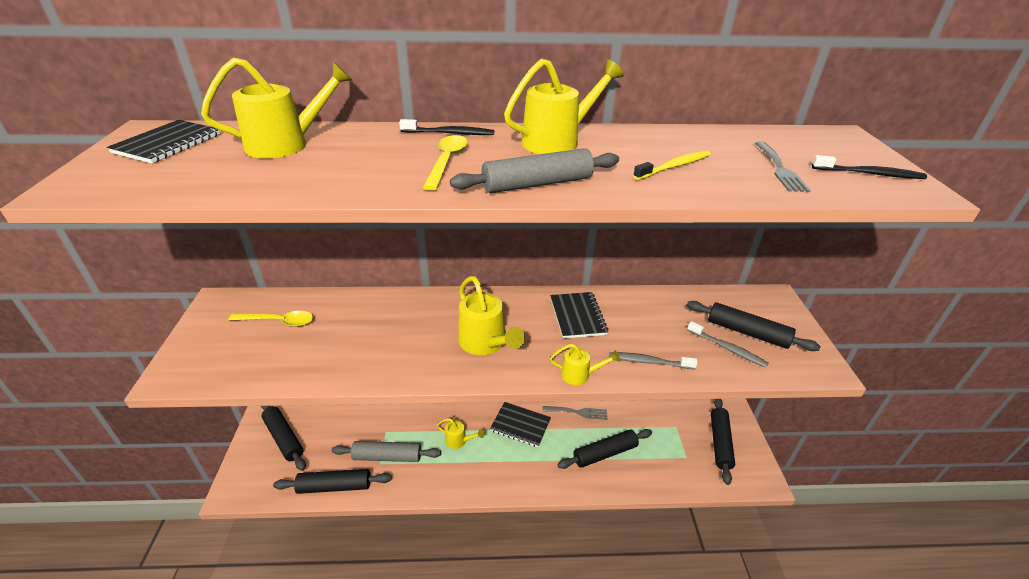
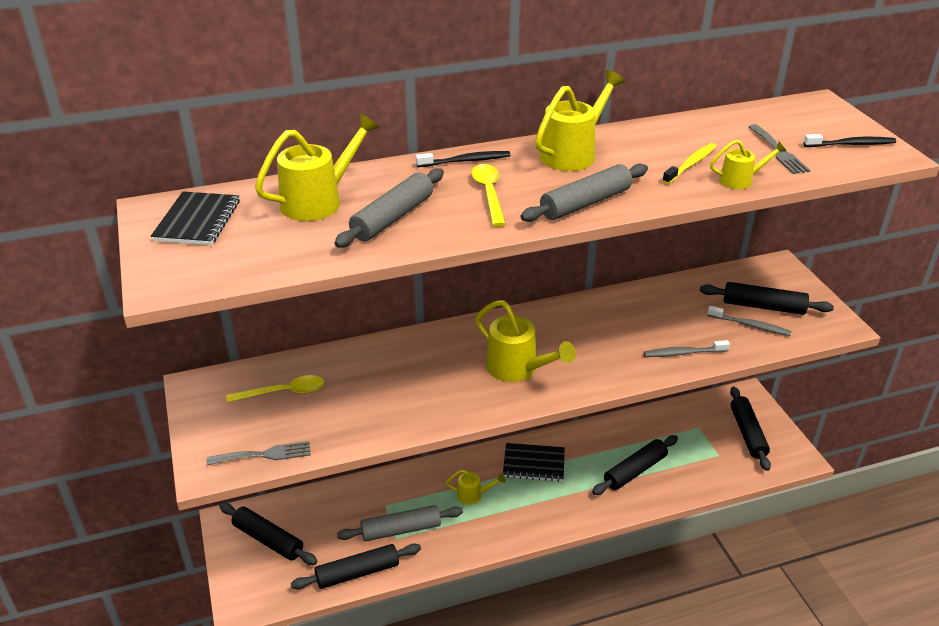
camera: 15 degrees left, 0 degrees up
grey fork [542,406,608,420] -> grey fork moved to [206,441,311,465]
black notebook [550,292,608,339] -> none
yellow watering can [550,344,620,385] -> yellow watering can moved to [710,140,786,189]
none -> grey rolling pin [334,168,444,248]

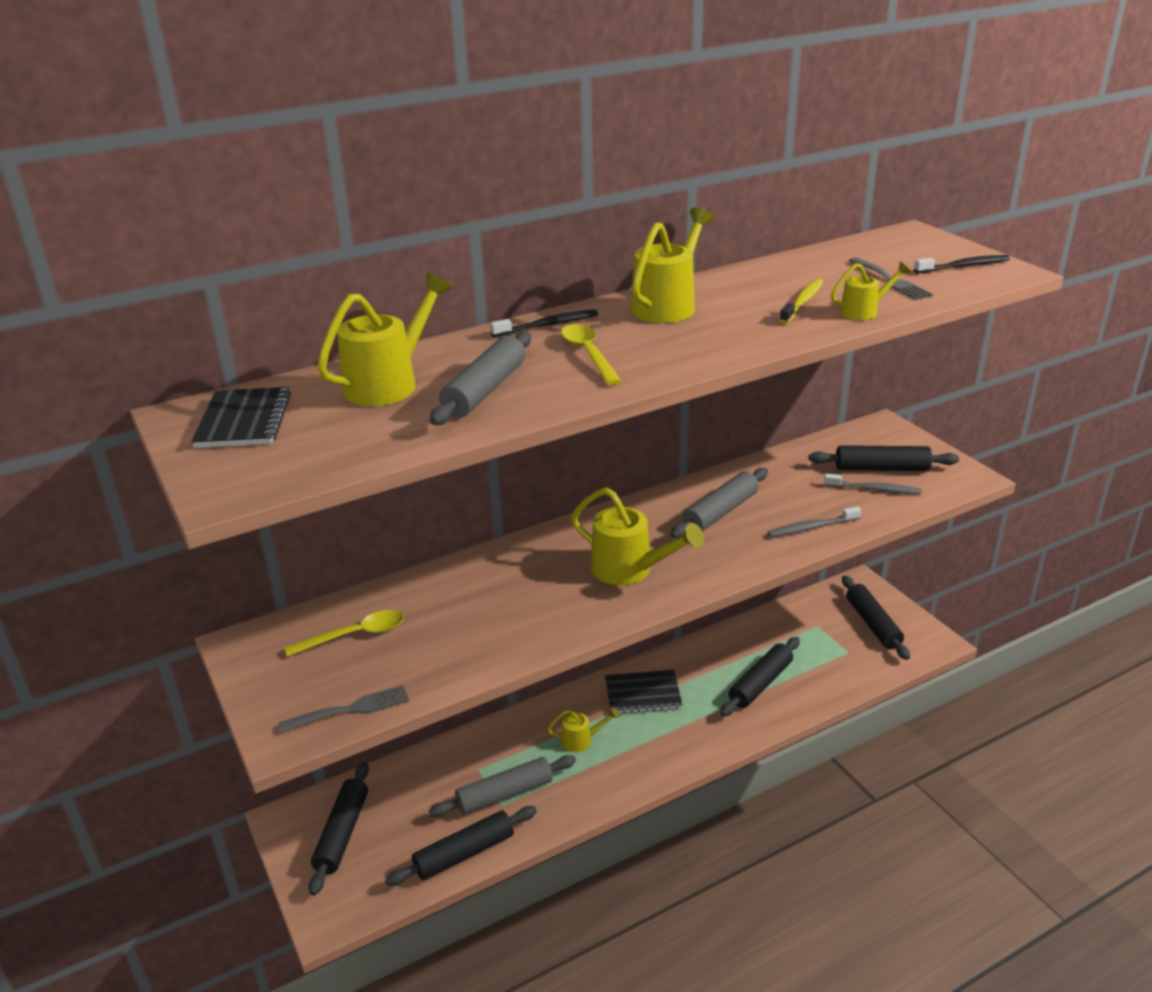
camera: 10 degrees left, 5 degrees down
black rolling pin [219,503,317,565] -> black rolling pin turned 75 degrees clockwise [309,762,369,896]
grey rolling pin [521,163,648,222] -> grey rolling pin moved to [671,468,768,539]

